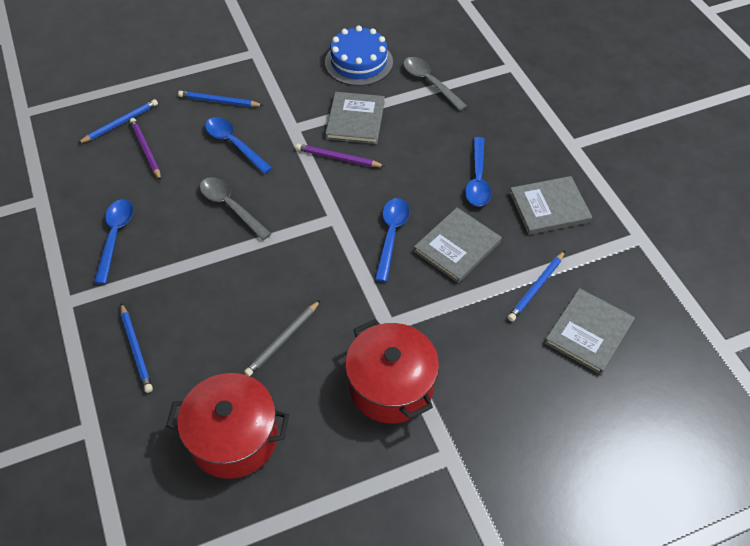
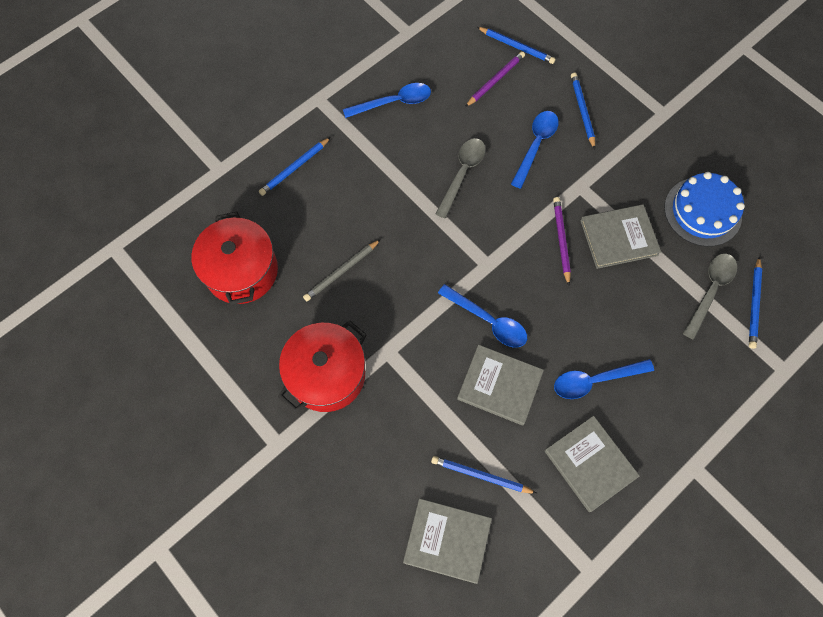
camera: 70 degrees right, 15 degrees up
grey pencil [244,300,320,376] -> grey pencil turned 60 degrees counterclockwise [303,239,381,301]
blue spoon [375,198,410,282] -> blue spoon turned 45 degrees clockwise [438,284,527,347]
none -> blue pencil [749,257,762,349]

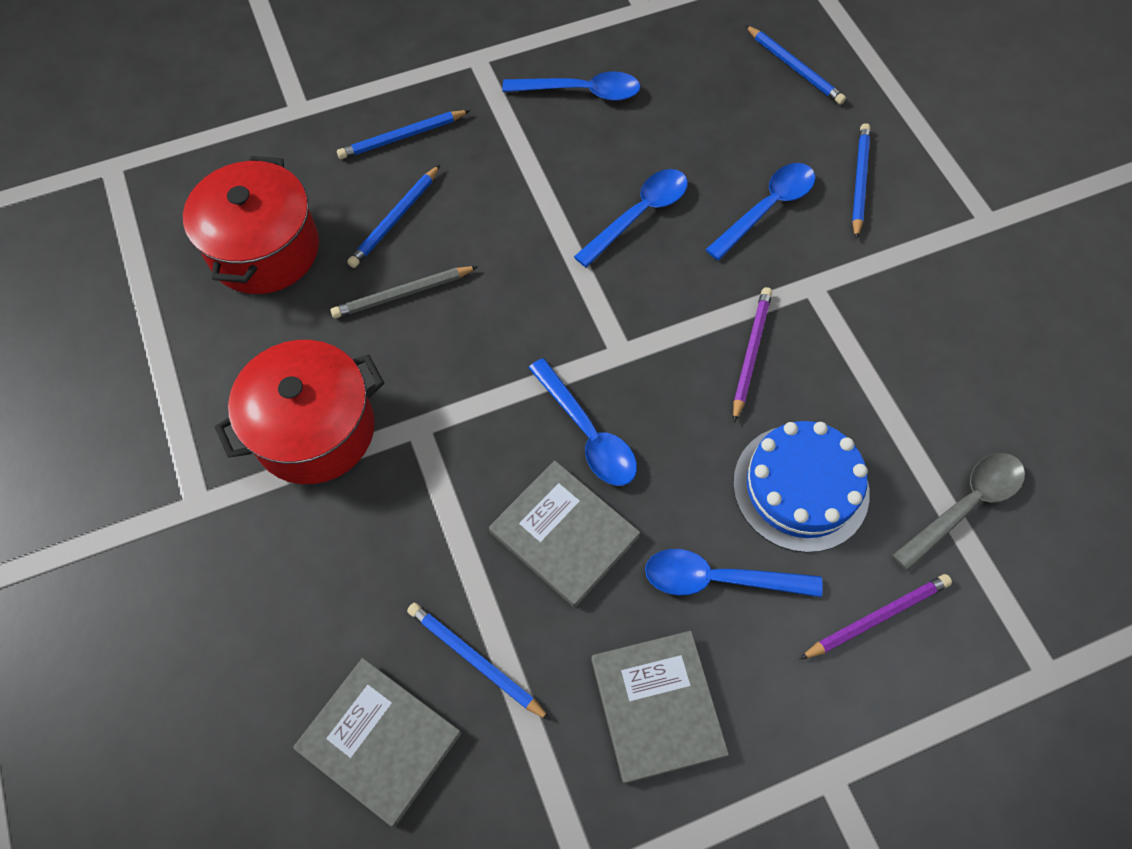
camera: 20 degrees right, 5 degrees down
grey spoon [435,138,486,218] -> blue spoon [574,169,688,268]
purple pencil [465,51,525,107] -> purple pencil moved to [800,574,952,659]
grey book [580,204,661,269] -> none
blue cake [664,172,745,247] -> blue cake moved to [733,421,870,553]
blue pencil [749,257,762,349] -> blue pencil moved to [347,165,440,268]

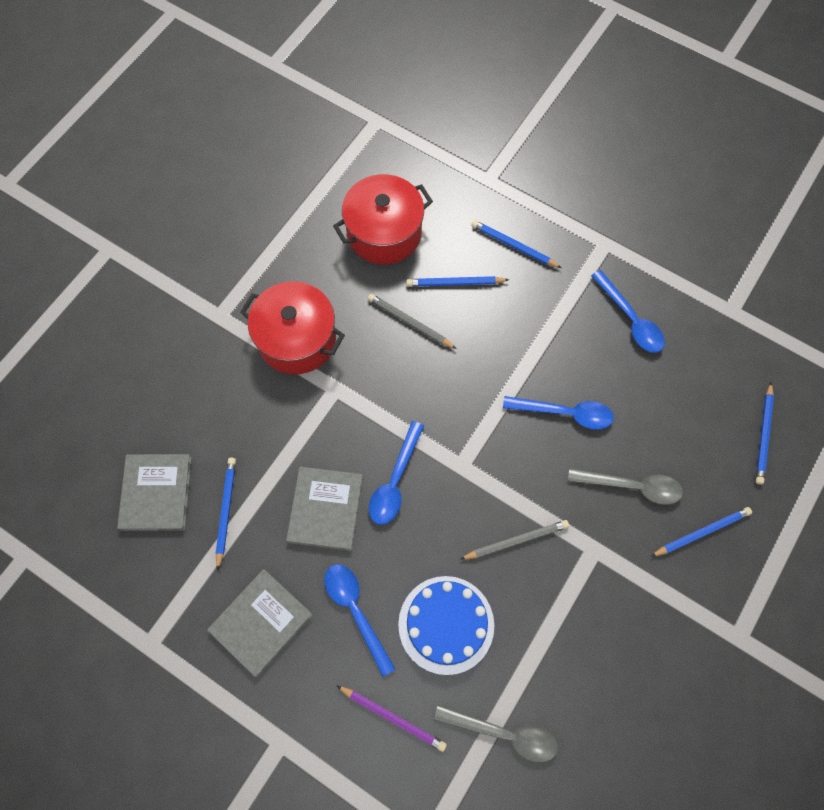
camera: 55 degrees right, 5 degrees up
blue spoon [705,163,815,260] -> grey spoon [568,468,683,505]
purple pencil [733,287,772,423] -> grey pencil [460,520,569,560]

